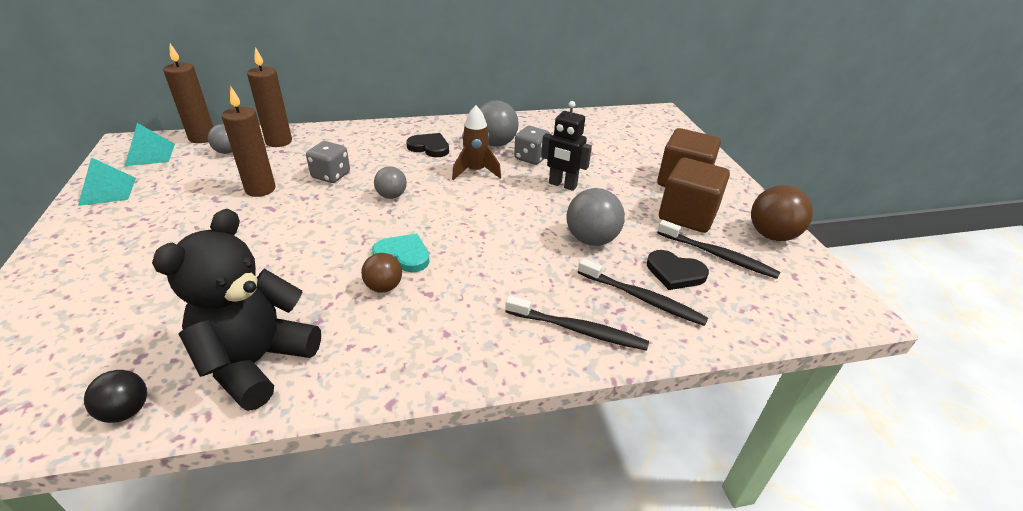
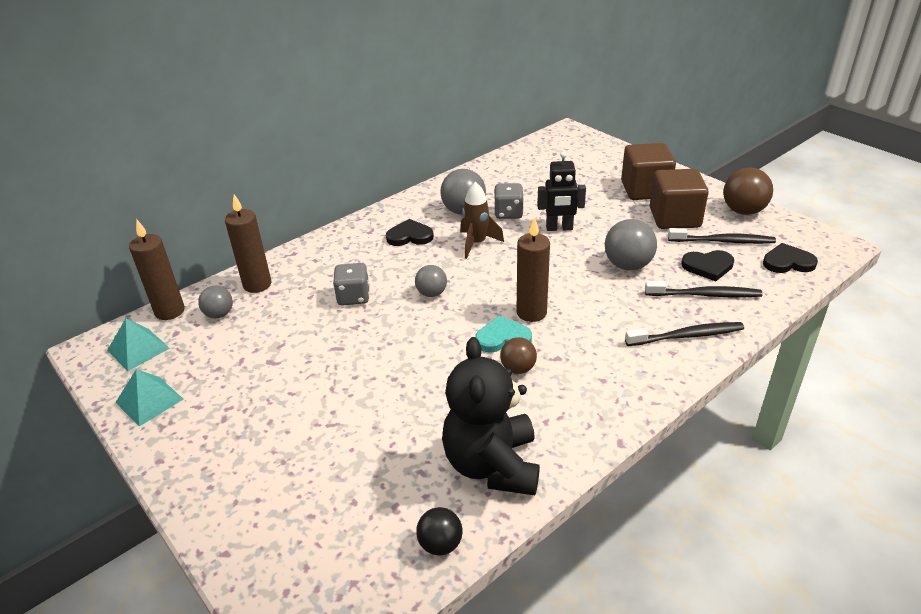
camera: 25 degrees left, 0 degrees up
brown candle [222,87,276,197] -> brown candle moved to [517,217,550,322]
none -> black heart [763,243,818,273]

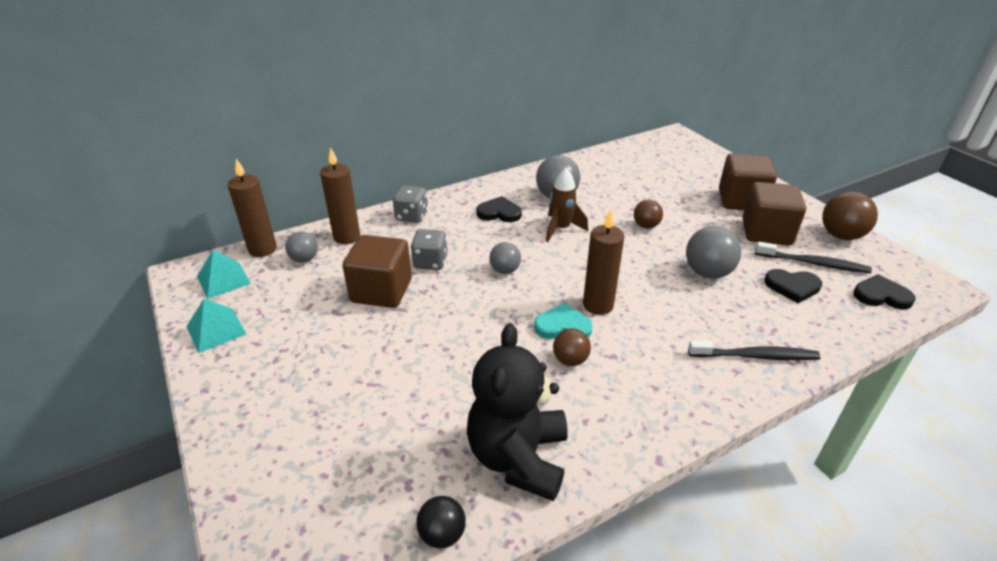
camera: 10 degrees right, 0 degrees up
grey dice [494,183,524,219] -> grey dice moved to [393,185,428,223]
black robot [537,152,586,231] -> brown ball [634,200,663,228]
black toothbrush [645,281,763,298] -> none
none -> brown cube [343,235,412,308]

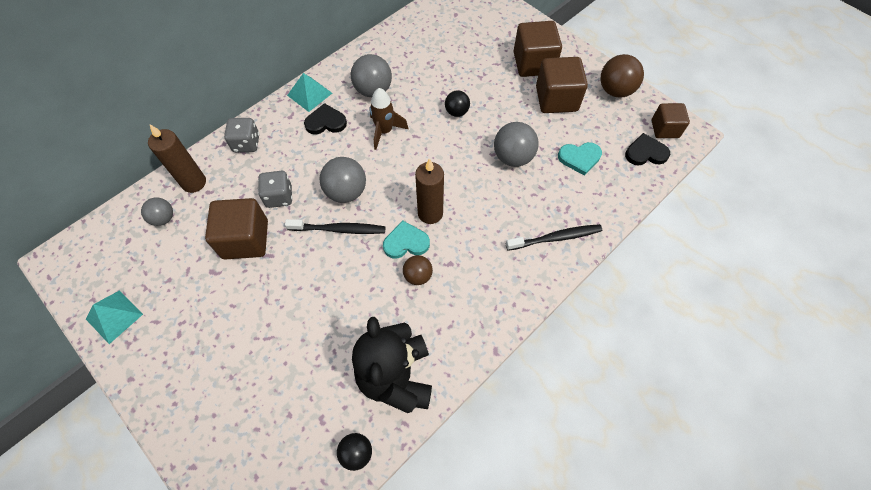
camera: 15 degrees left, 25 degrees up
turquoise pyramid [197,250,251,299] -> turquoise pyramid moved to [287,73,332,112]
brown candle [228,159,277,257] -> none
grey ball [489,242,521,274] -> grey ball [320,157,366,203], size x1.63
brown ball [634,200,663,228] -> black ball [445,91,470,117]
black toothbrush [755,242,872,274] -> black toothbrush moved to [285,219,385,234]
black heart [764,269,822,303] -> turquoise heart [558,142,602,176]
none -> brown cube [651,103,690,138]

